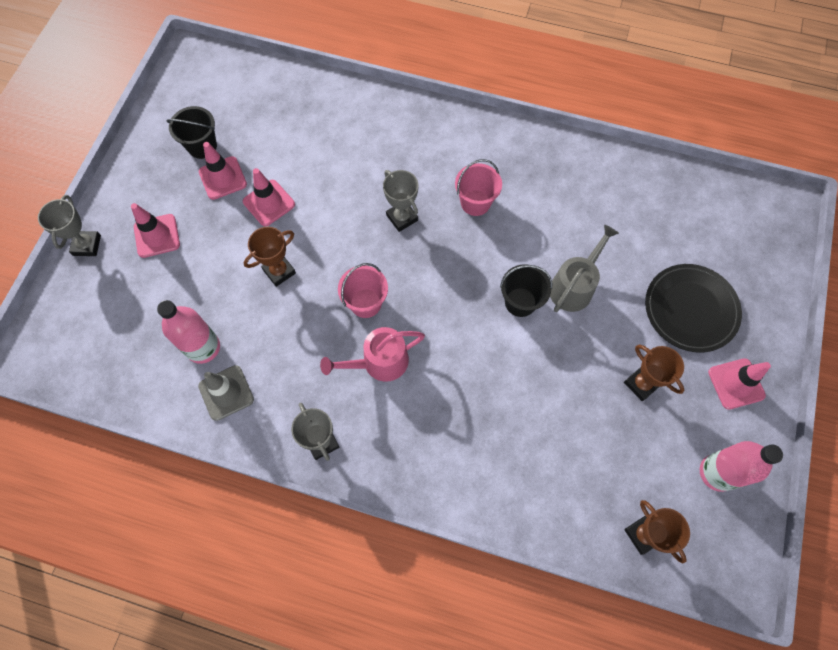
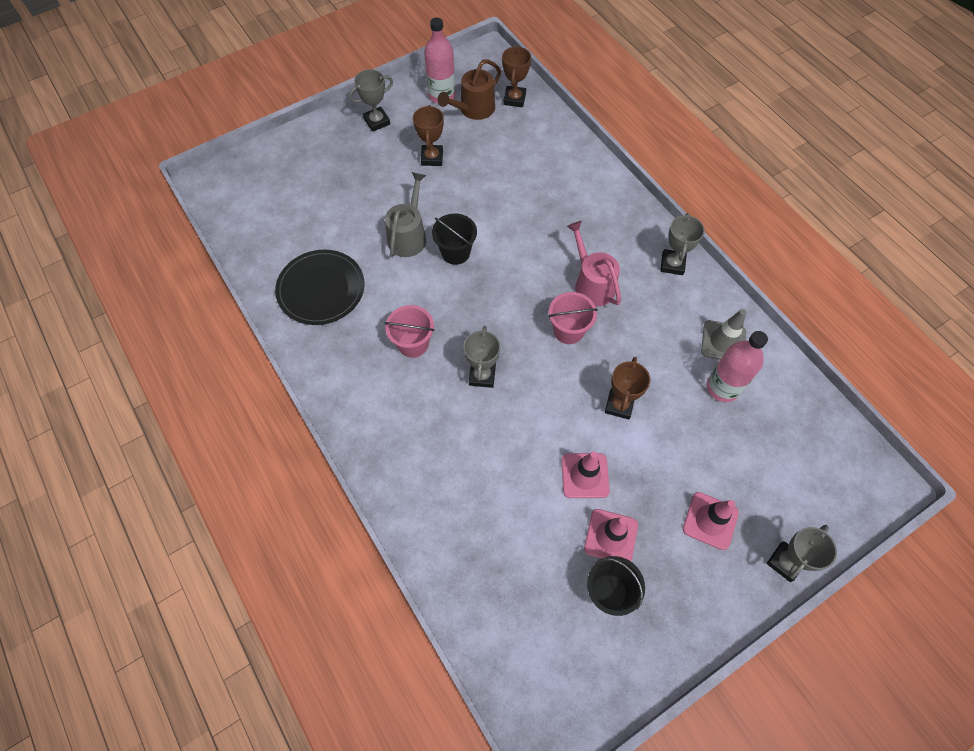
camera: 140 degrees left, 5 degrees down
brown trophy [244,227,296,287] -> brown trophy turned 75 degrees counterclockwise [605,357,650,420]
pink watering can [320,327,425,382] -> pink watering can turned 135 degrees counterclockwise [567,221,621,307]
grey watering can [550,225,619,312] -> grey watering can turned 120 degrees clockwise [385,172,426,257]
black plate [645,264,742,353] -> black plate moved to [275,250,364,325]
pink traffic cone [708,358,771,410] -> grey trophy [349,69,393,132]
none -> brown watering can [438,59,501,120]

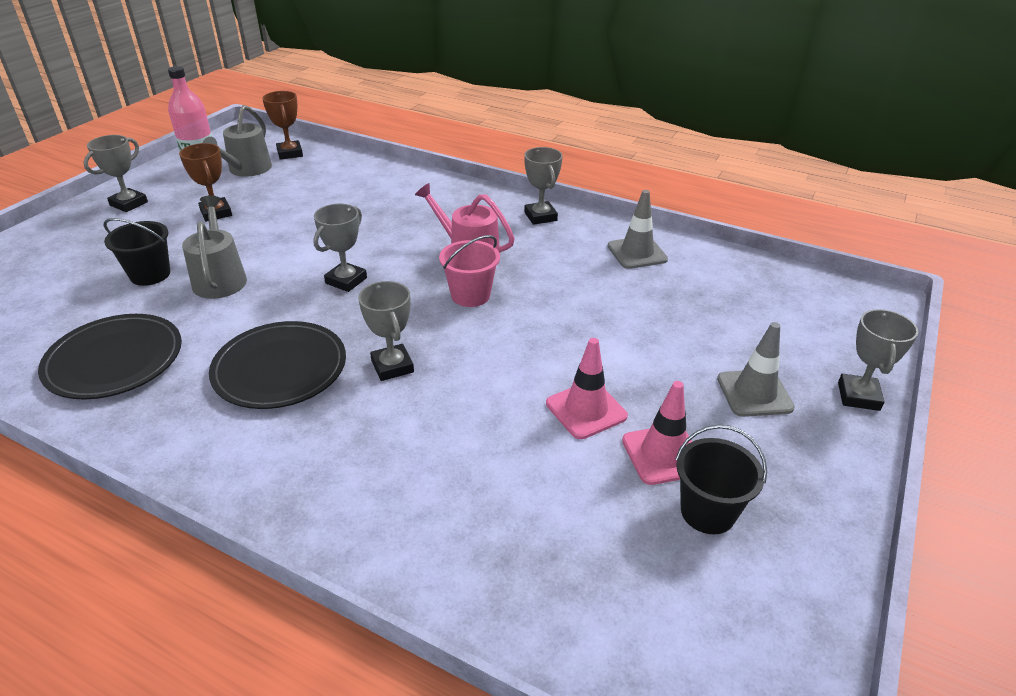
camera: 30 degrees left, 25 degrees down
pink bucket [384,305,434,358] -> black plate [209,321,346,409]
black bucket [432,213,477,265] -> black bucket moved to [104,218,170,286]
brown watering can [438,59,501,120] -> grey watering can [203,105,272,177]
brown trophy [605,357,650,420] -> none
pink traffic cone [683,492,739,550] -> grey traffic cone [717,322,795,417]
pink bottle [707,331,768,402] -> none
none -> grey trophy [313,204,367,292]

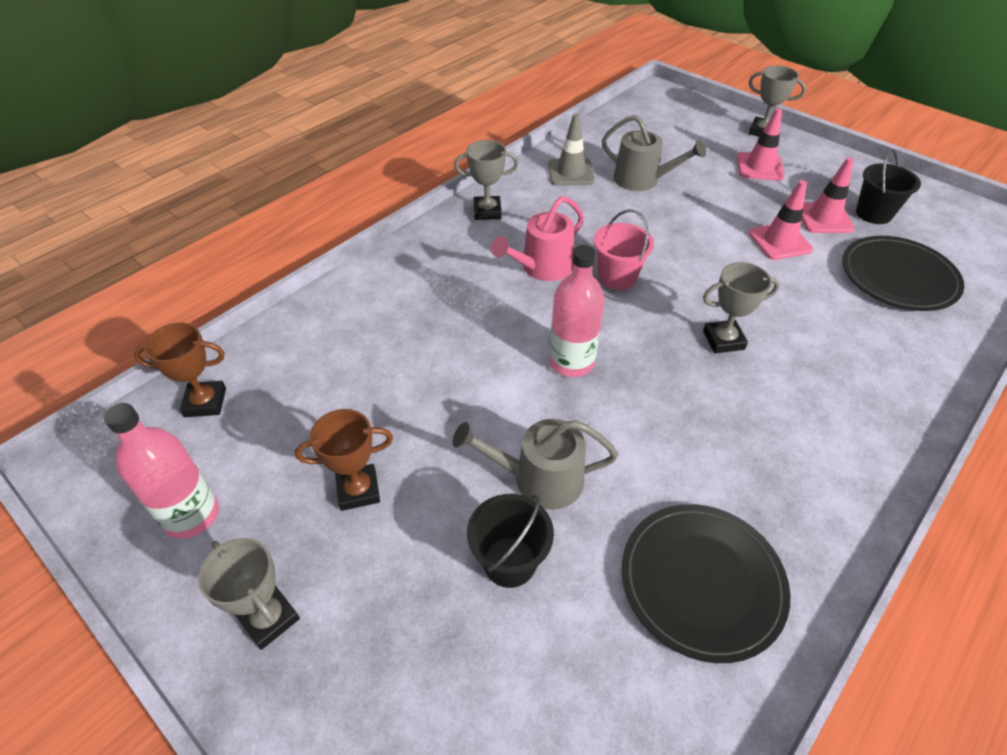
camera: 75 degrees left, 10 degrees up
grey watering can [203,105,272,177] -> grey watering can moved to [602,115,706,191]
black plate [209,321,346,409] -> black plate moved to [842,236,964,311]
grey trophy [313,204,367,292] -> pink bottle [549,245,605,377]
grey traffic cone [717,322,795,417] -> pink traffic cone [737,108,785,181]

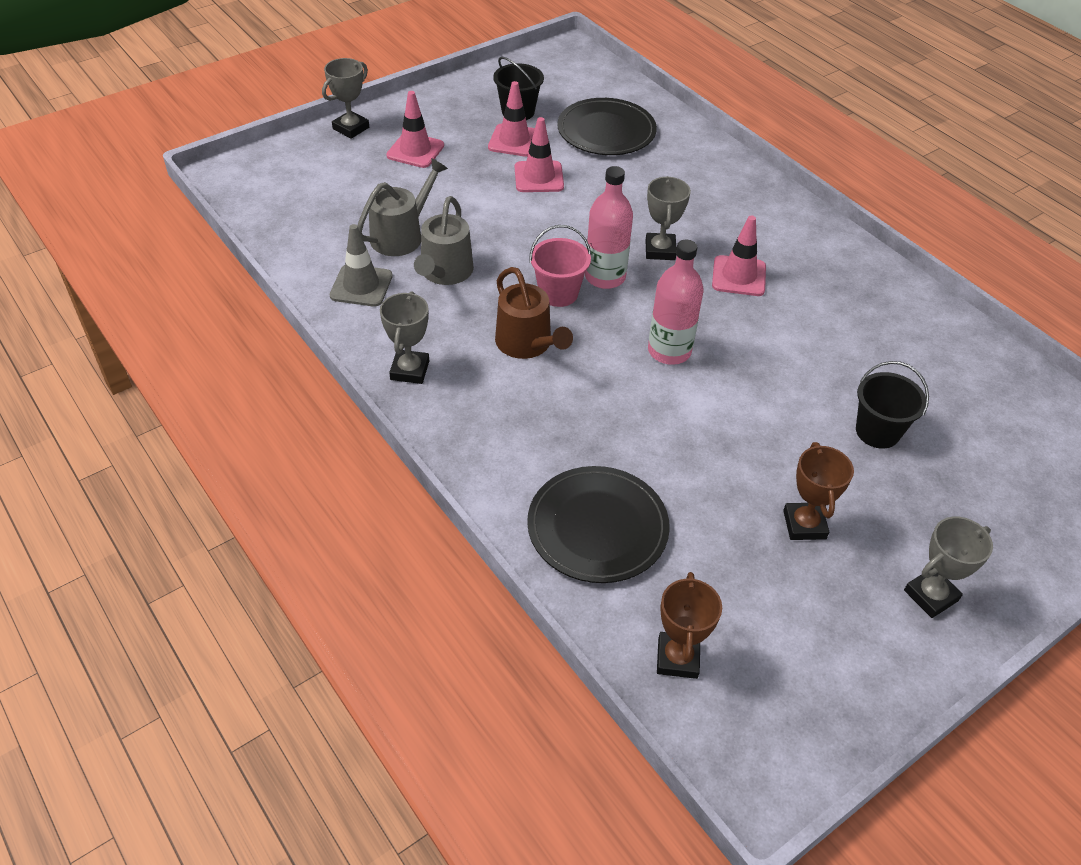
camera: 80 degrees left, 0 degrees up
pink bottle [104,403,219,539] -> pink bottle moved to [585,166,633,289]
grey watering can [453,419,618,510] -> grey watering can moved to [414,196,474,285]
pink watering can [491,196,584,281] -> brown watering can [495,267,573,359]
black plate [621,504,791,663] -> black plate moved to [527,466,670,583]
none -> pink traffic cone [712,215,766,296]

